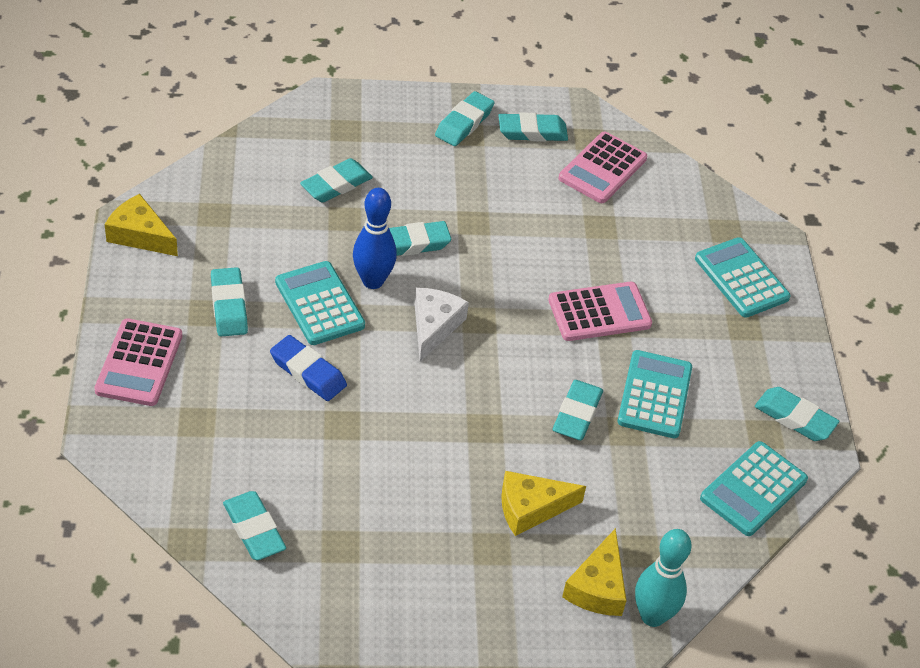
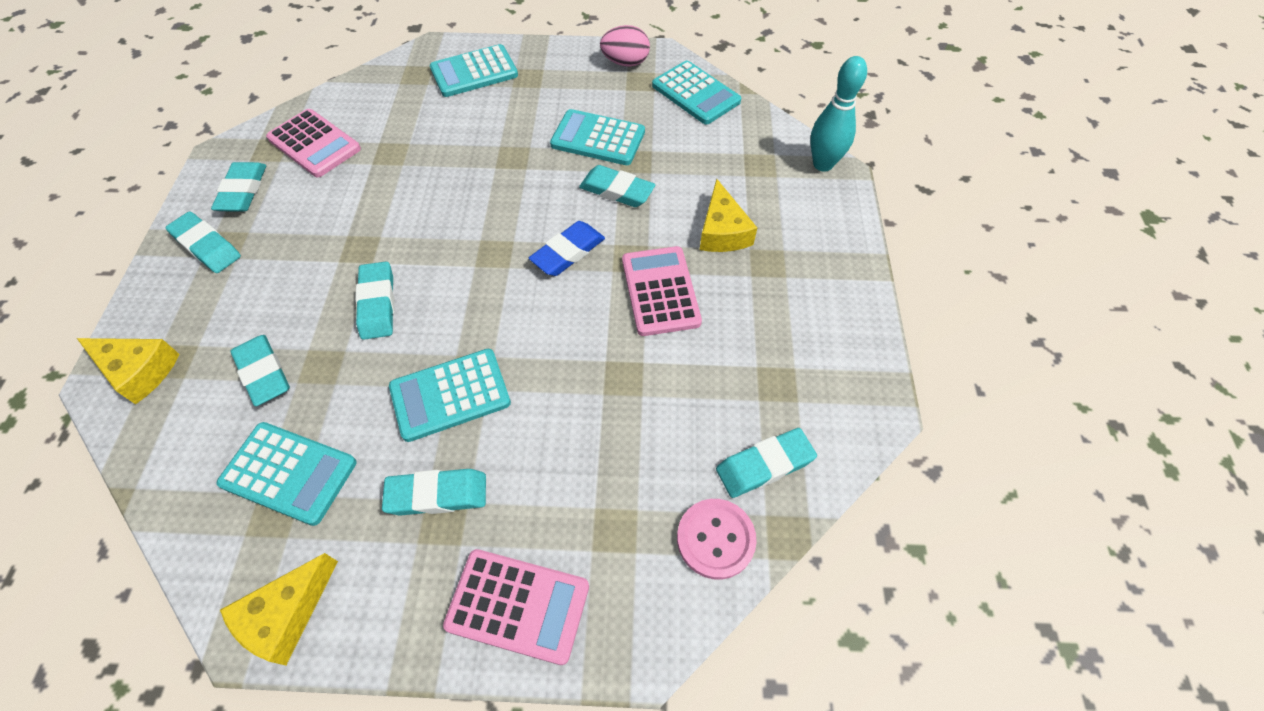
camera: 80 degrees left, 10 degrees up
blue eraser [270,335,347,401] -> blue eraser moved to [529,221,605,276]
blue bowling pin [353,188,397,289] -> none
white cheese [415,288,469,362] -> none
pink calculator [548,282,652,341] -> pink calculator moved to [622,246,702,336]
yellow cheese [562,528,627,616] -> yellow cheese moved to [77,338,180,405]
turquoise eraser [755,387,839,441] -> pink egg [600,25,650,67]
none -> turquoise calculator [217,422,356,526]
none -> pink button [677,499,757,580]

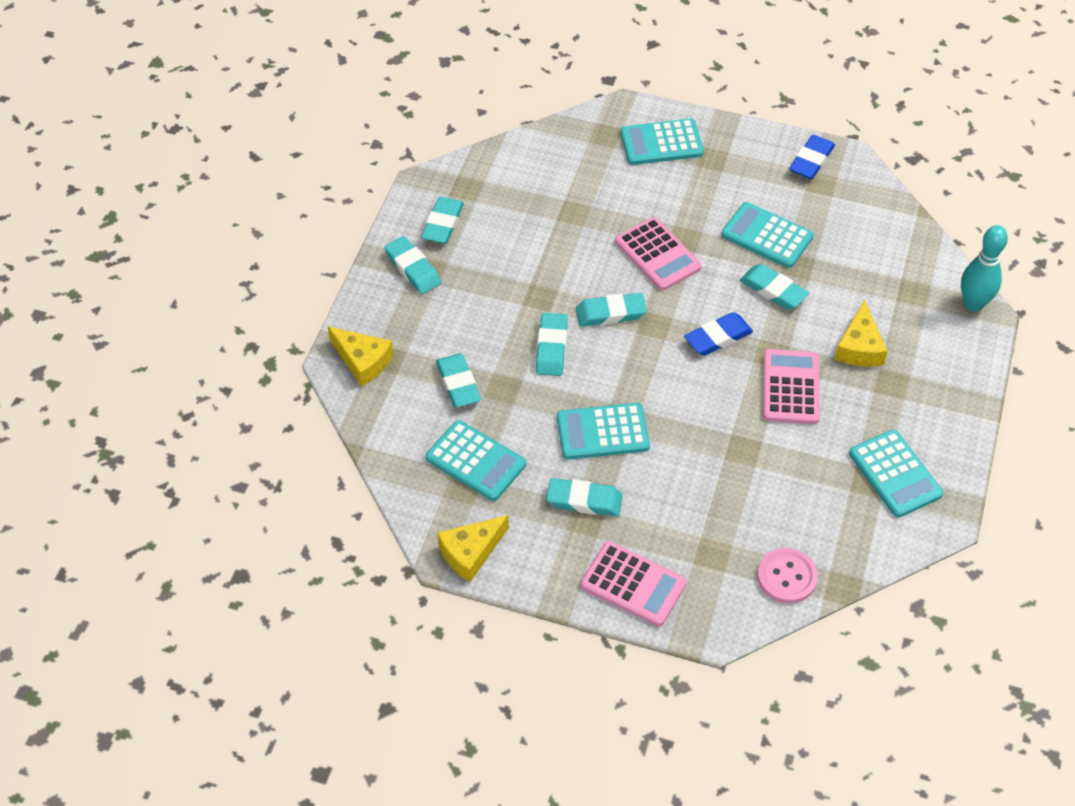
camera: 15 degrees right, 5 degrees down
pink calculator [266,109,361,177] -> pink calculator moved to [615,217,702,291]
pink egg [600,25,650,67] -> blue eraser [789,135,835,179]
turquoise calculator [652,60,741,124] -> turquoise calculator moved to [849,430,944,517]
turquoise eraser [716,428,817,498] -> turquoise eraser moved to [576,293,647,327]

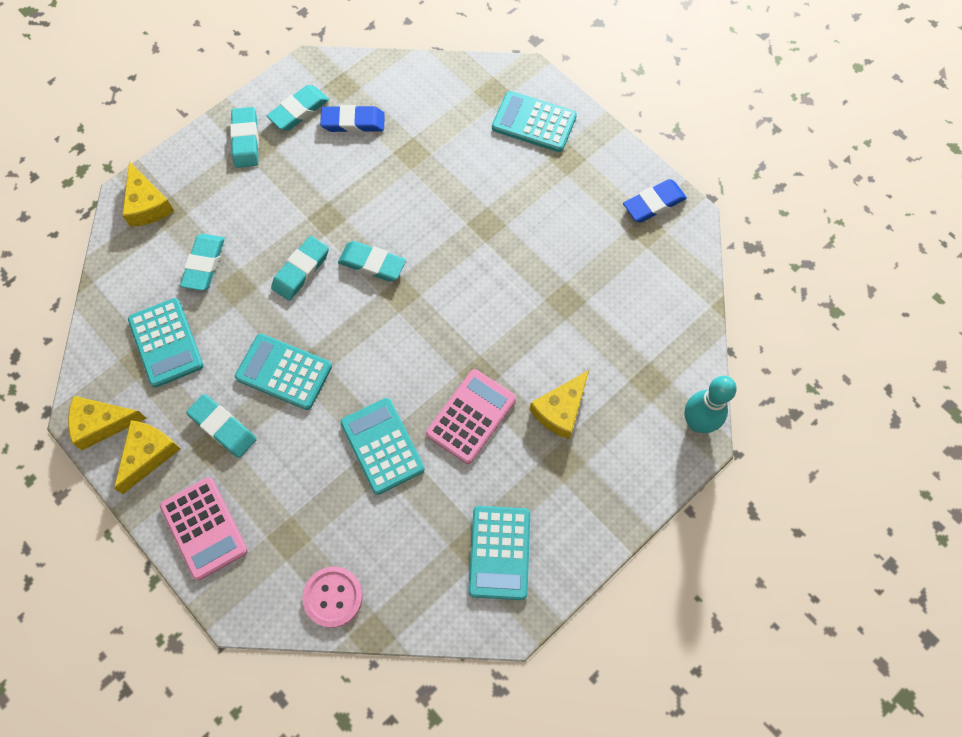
camera: 30 degrees right, 15 degrees up
pink calculator [615,217,702,291] -> none
blue eraser [684,312,753,356] -> blue eraser moved to [320,105,385,133]
turquoise calculator [721,202,814,268] -> turquoise calculator moved to [340,398,425,495]
turquoise eraser [740,264,809,310] -> none
none -> yellow cheese [114,420,180,494]

